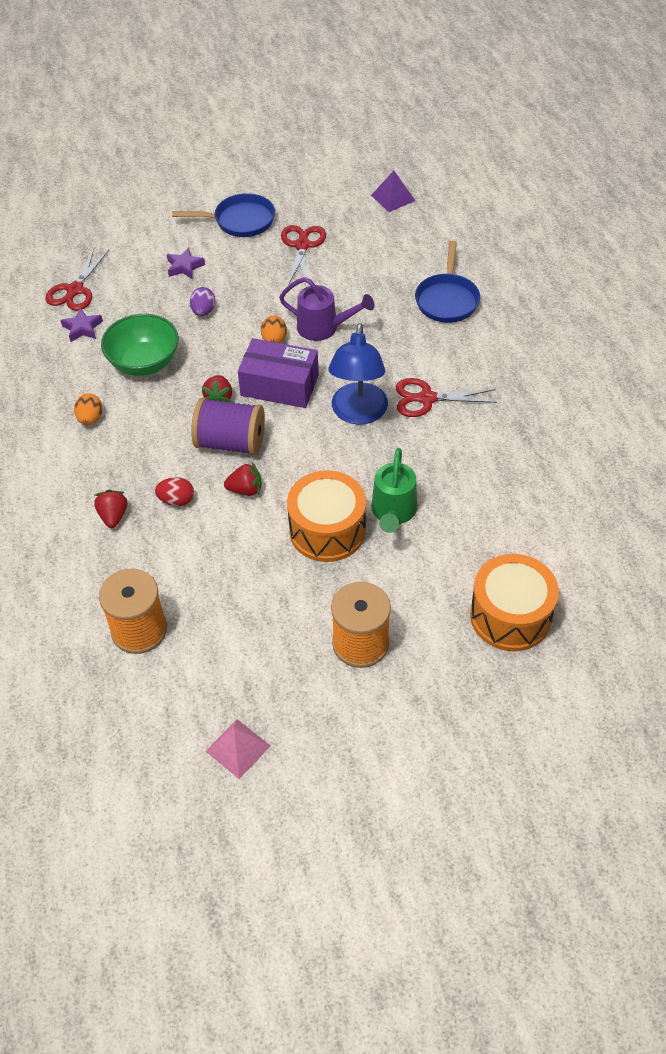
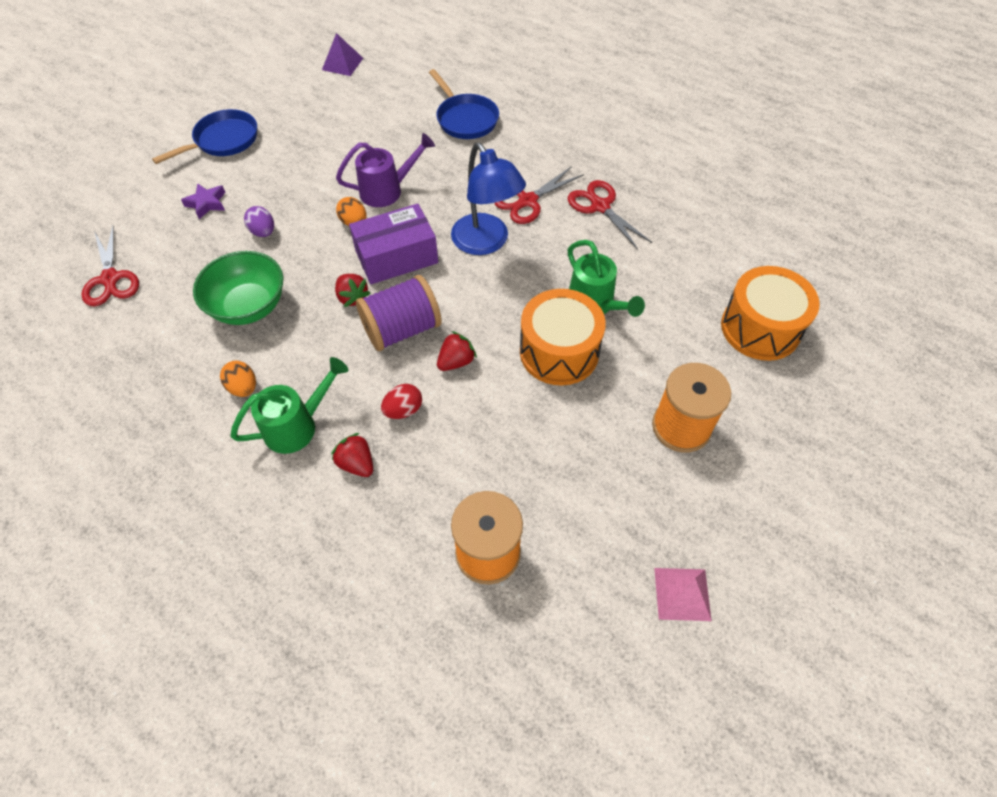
camera: 40 degrees left, 5 degrees up
purple star [61,308,103,342] -> none
red scissors [281,225,326,285] -> red scissors moved to [568,180,652,250]
none -> green watering can [230,357,348,454]

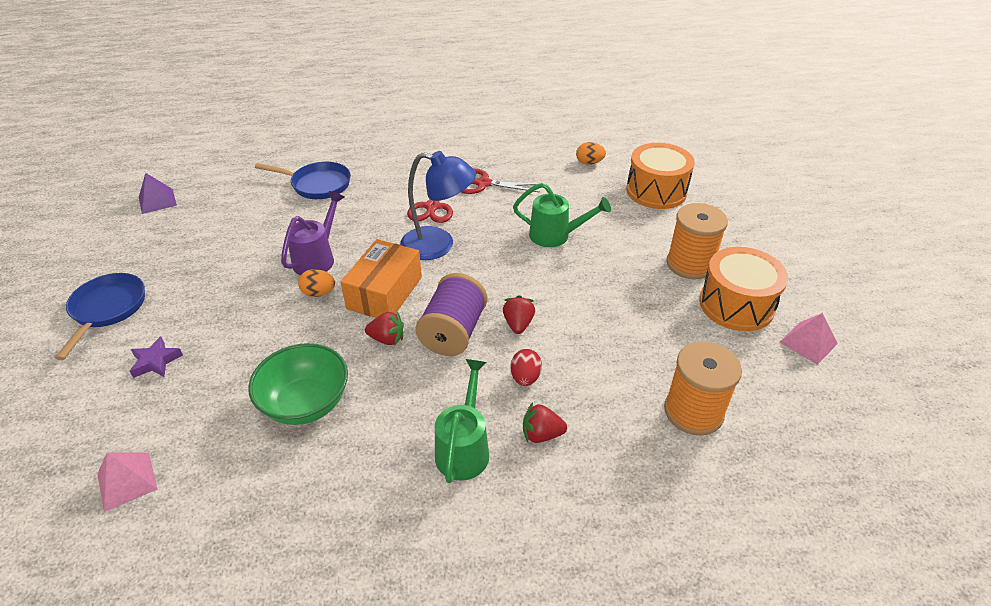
camera: 45 degrees left, 15 degrees down
red scissors [81,226,139,306] -> pink pyramid [97,452,158,512]
orange egg [220,361,256,397] -> orange egg moved to [576,142,606,165]
purple egg [244,206,274,237] -> none
purple box [349,204,438,284] -> orange box [340,239,422,318]
orange drum [520,289,606,386] -> orange drum moved to [699,247,788,331]

